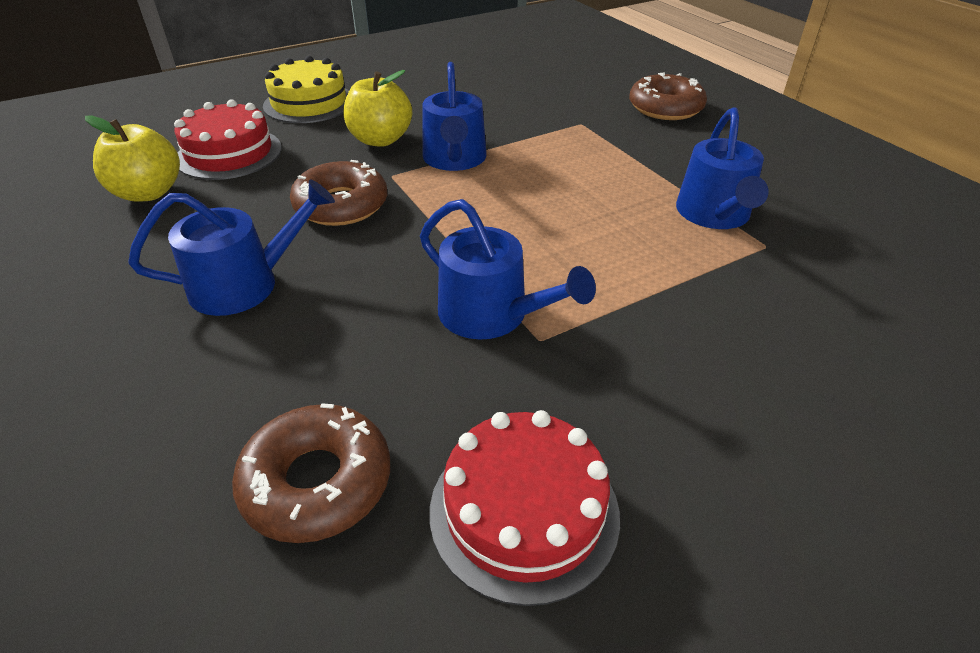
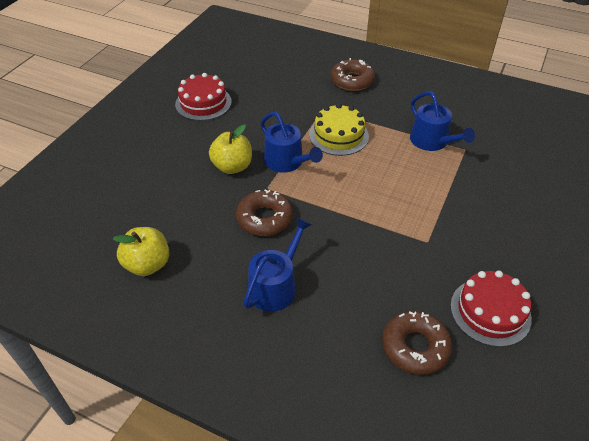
camera: 35 degrees left, 5 degrees up
red cake [174,99,282,180] -> red cake moved to [175,73,232,121]
yellow cake [263,56,349,123] -> yellow cake moved to [309,104,369,156]
blue watering can [420,199,596,340] -> none

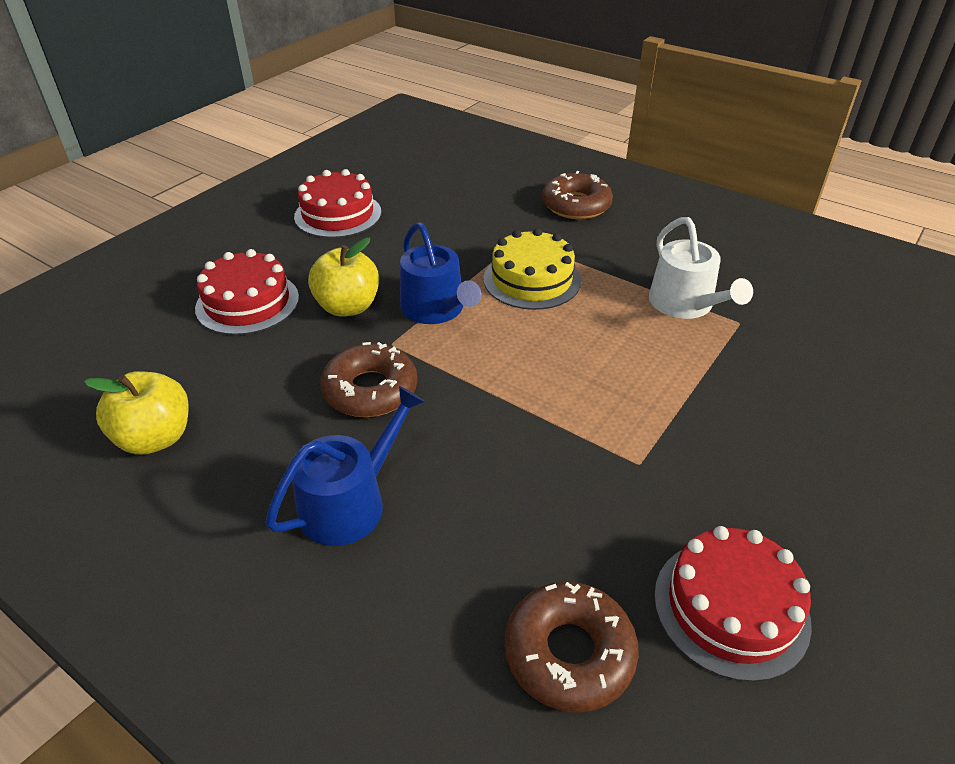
camera: 10 degrees right, 5 degrees down
blue watering can [410,91,475,151] -> white watering can [649,217,753,319]
none -> red cake [195,249,299,335]

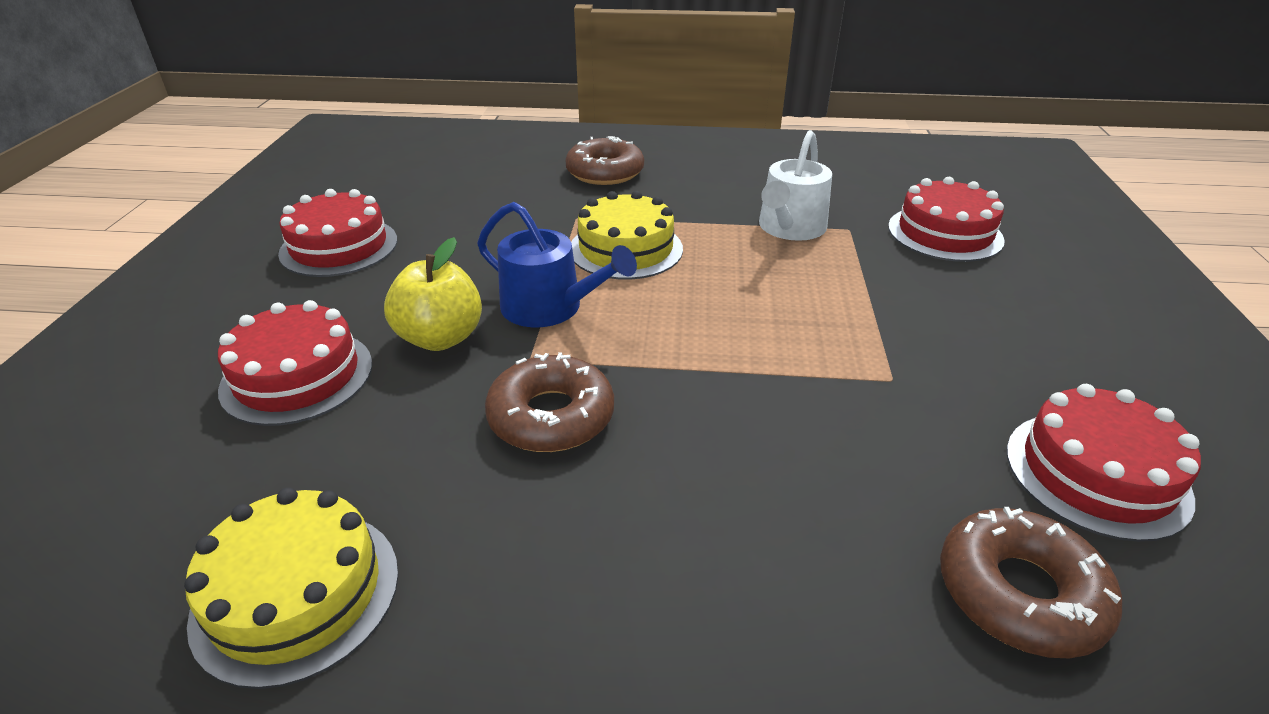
camera: 30 degrees left, 5 degrees down
yellow apple [84,371,189,455] -> yellow cake [184,487,399,689]
blue watering can [266,386,425,546] -> none
white watering can [649,217,753,319] -> white watering can turned 75 degrees clockwise [759,130,832,241]
none -> red cake [888,177,1005,262]

